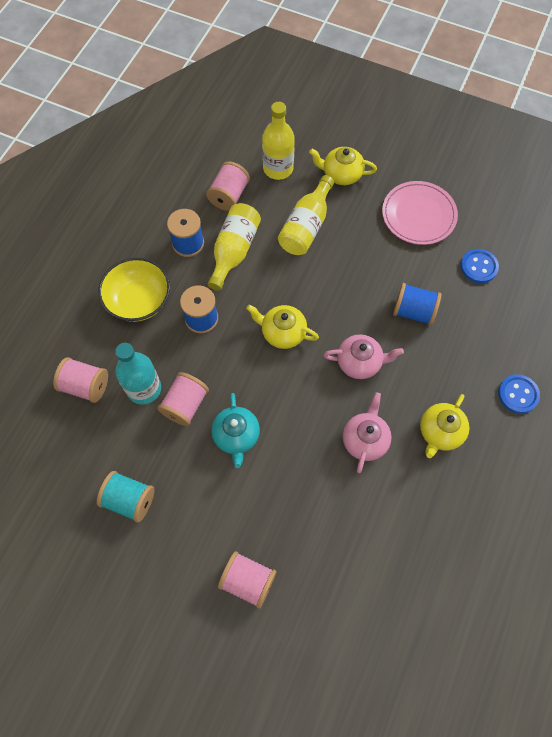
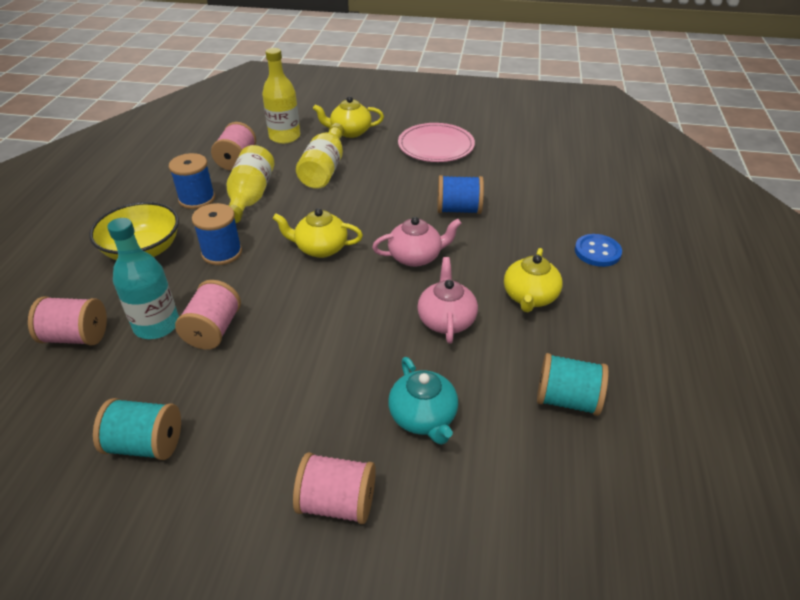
camera: 15 degrees left, 25 degrees down
turquoise teapot [211,393,260,468] -> turquoise teapot moved to [388,357,458,445]
blue button [460,249,499,283] -> none
none -> turquoise spool [537,353,609,416]

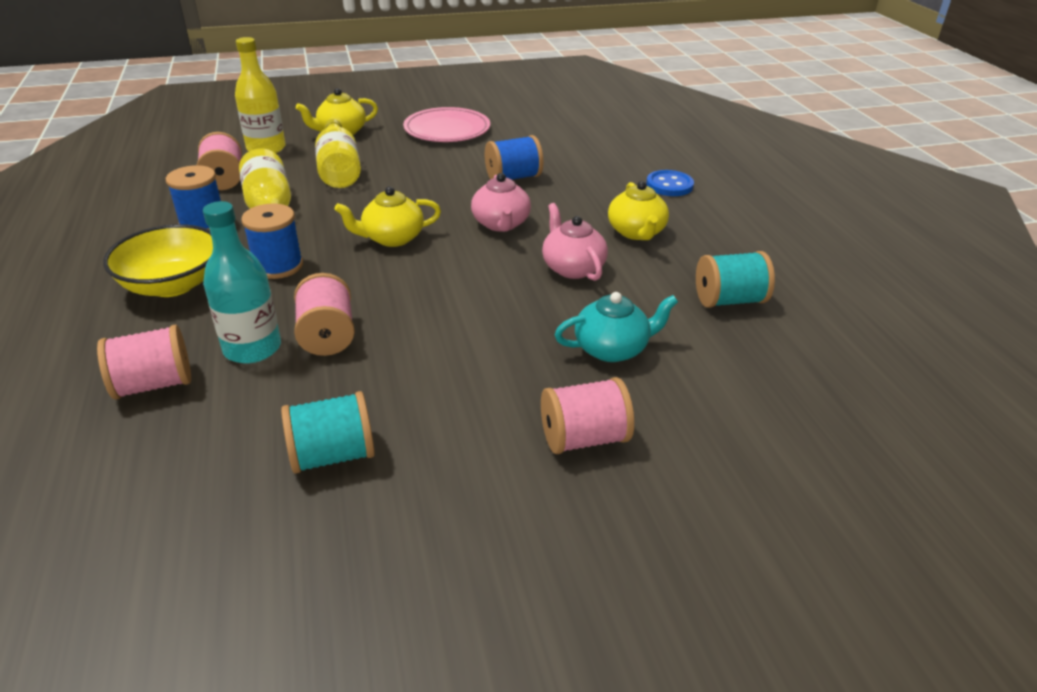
camera: 25 degrees left, 5 degrees down
pink teapot [372,217,462,267] -> pink teapot turned 120 degrees clockwise [471,173,531,232]
turquoise teapot [388,357,458,445] -> turquoise teapot turned 60 degrees counterclockwise [554,292,678,362]

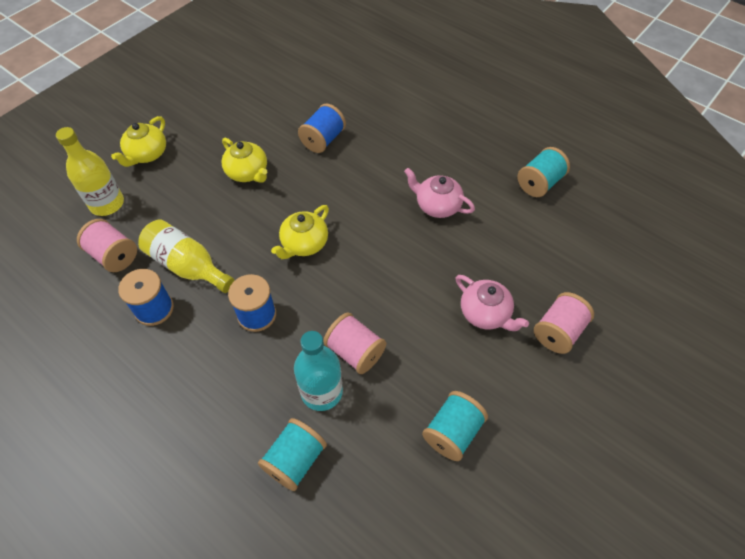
camera: 35 degrees left, 20 degrees up
pink spool [97,325,191,400] -> turquoise spool [258,418,327,491]
yellow bowl [103,224,213,297] -> none
yellow bottle [315,119,361,188] -> none
pink plate [403,107,490,142] -> none
pink teapot [471,173,531,232] -> pink teapot moved to [456,275,529,331]
turquoise teapot [554,292,678,362] -> none
yellow teapot [608,181,669,240] -> yellow teapot moved to [221,138,267,183]
blue button [646,170,694,196] -> none

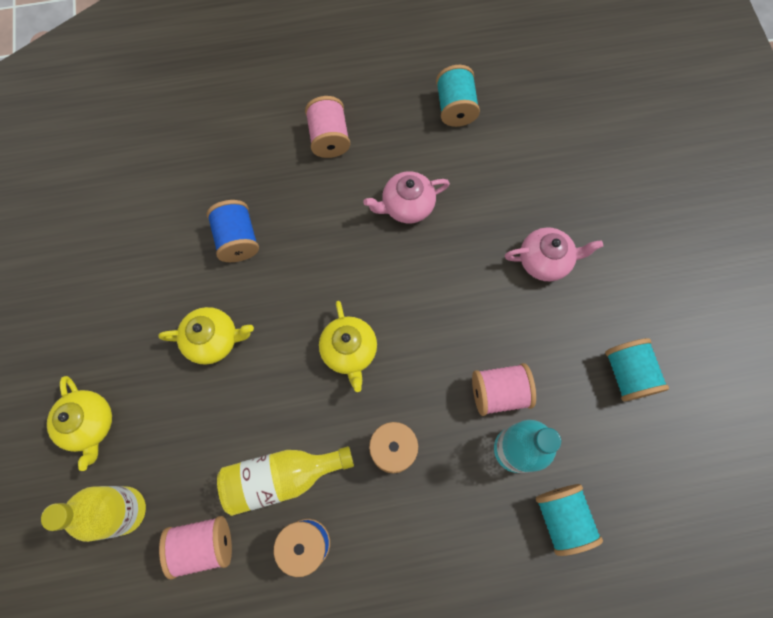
camera: 50 degrees left, 15 degrees up
pink spool [534,292,594,354] -> pink spool moved to [305,96,350,158]

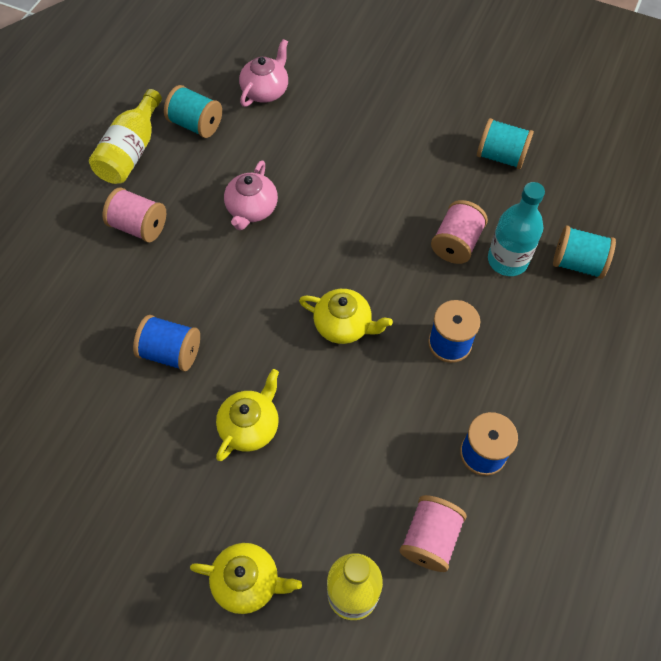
camera: 55 degrees left, 10 degrees down
yellow bottle [217,446,354,516] -> yellow bottle moved to [89,89,162,184]
pink teapot [505,227,603,281] -> pink teapot moved to [239,39,288,107]

